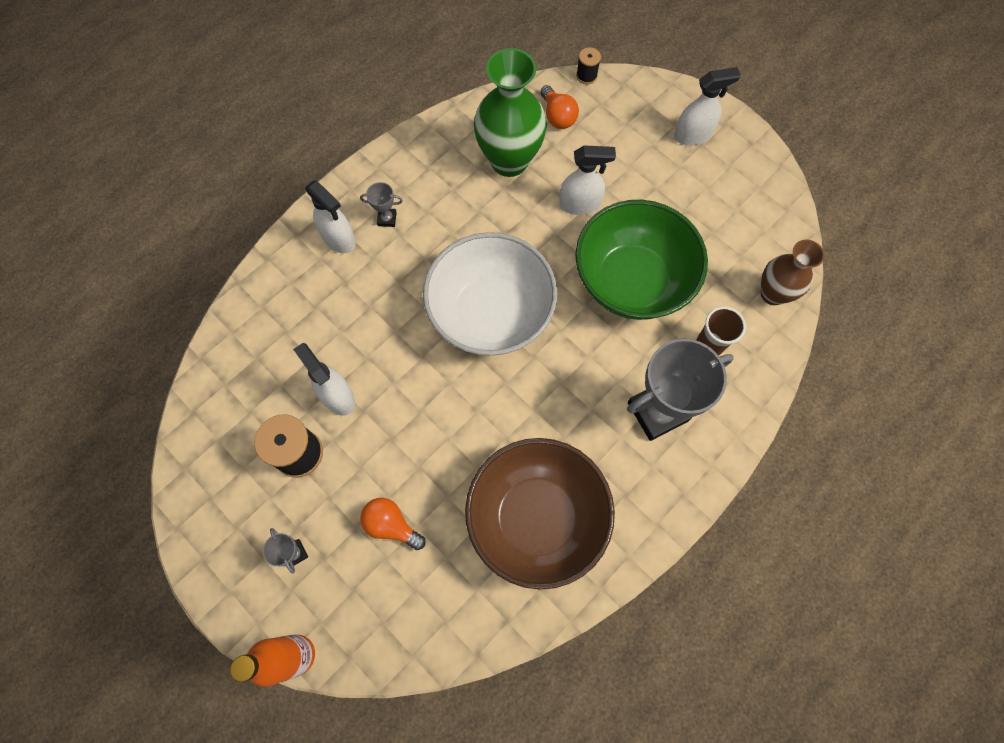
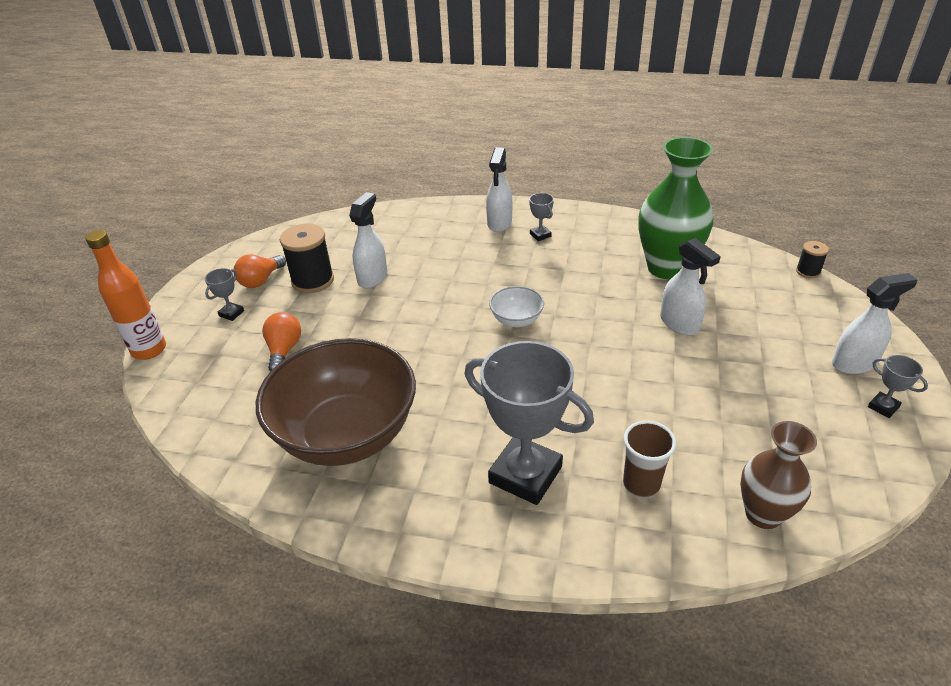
camera: 60 degrees right, 30 degrees down
white bowl [423,232,557,356] -> white bowl [489,286,544,327], size x0.42
orange light bulb [540,85,579,129] -> orange light bulb moved to [234,254,286,288]
green bowl [575,200,708,320] -> none
white spray bottle [674,67,741,146] -> white spray bottle turned 60 degrees counterclockwise [832,273,917,374]
none -> grey trophy [868,355,928,418]

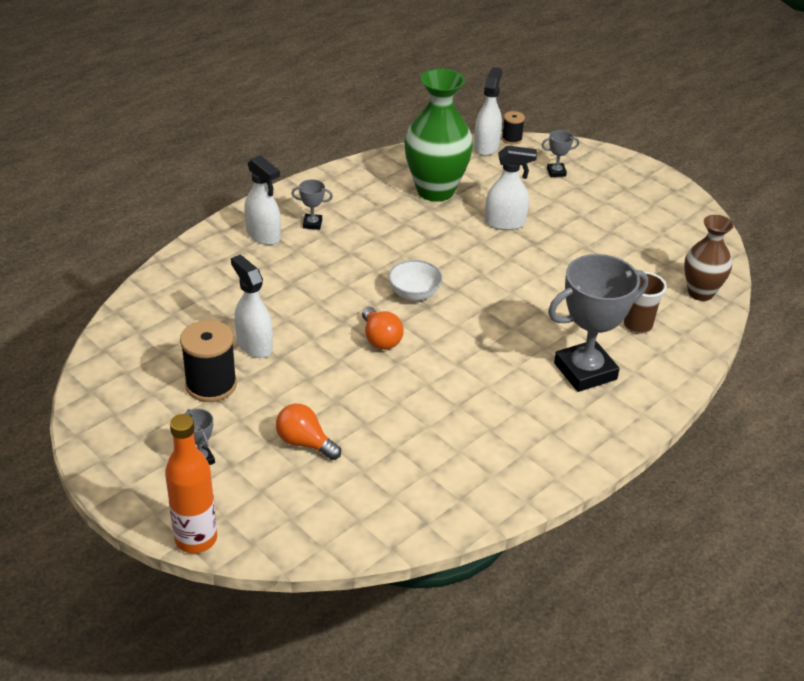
camera: 60 degrees left, 0 degrees up
orange light bulb [234,254,286,288] -> orange light bulb moved to [362,307,404,350]
brown bowl [256,338,416,466] -> none
white spray bottle [832,273,917,374] -> white spray bottle moved to [474,67,502,156]
grey trophy [868,355,928,418] -> grey trophy moved to [542,130,579,177]

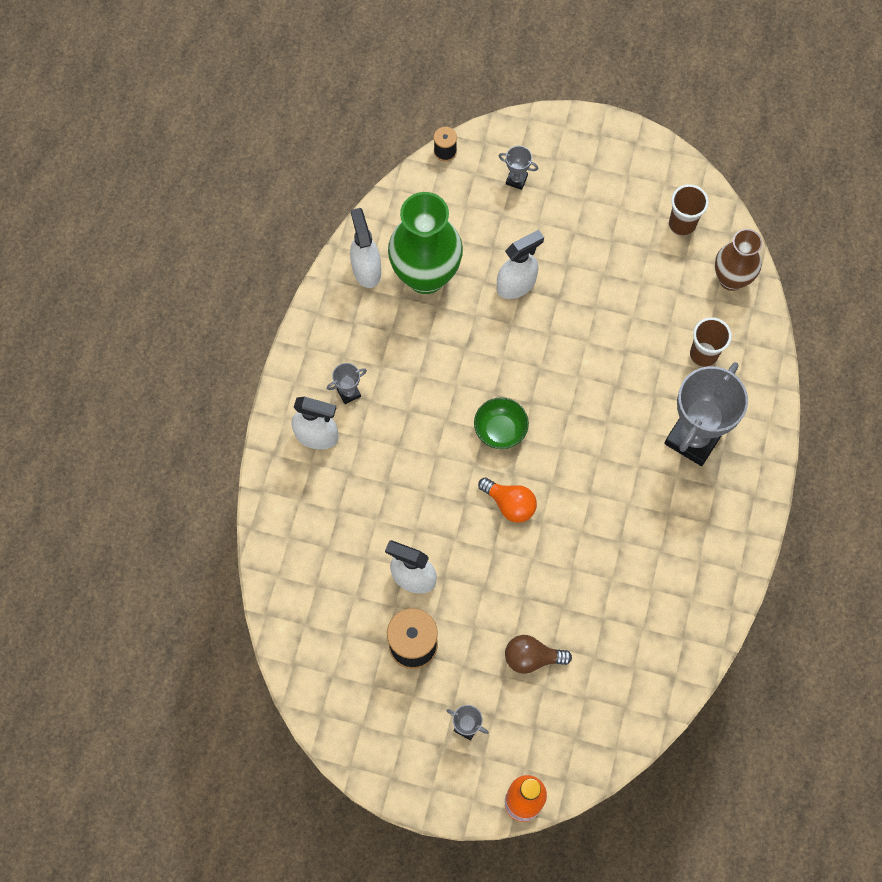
camera: 30 degrees left, 30 degrees up
orange light bulb [276,404,341,460] -> brown light bulb [505,635,572,674]
white bowl [388,260,443,301] -> green bowl [474,397,529,449]
white spray bottle [474,67,502,156] -> white spray bottle moved to [350,208,381,288]
grey trophy [542,130,579,177] -> grey trophy turned 60 degrees clockwise [499,146,538,190]
none -> brown cup [669,184,709,236]

